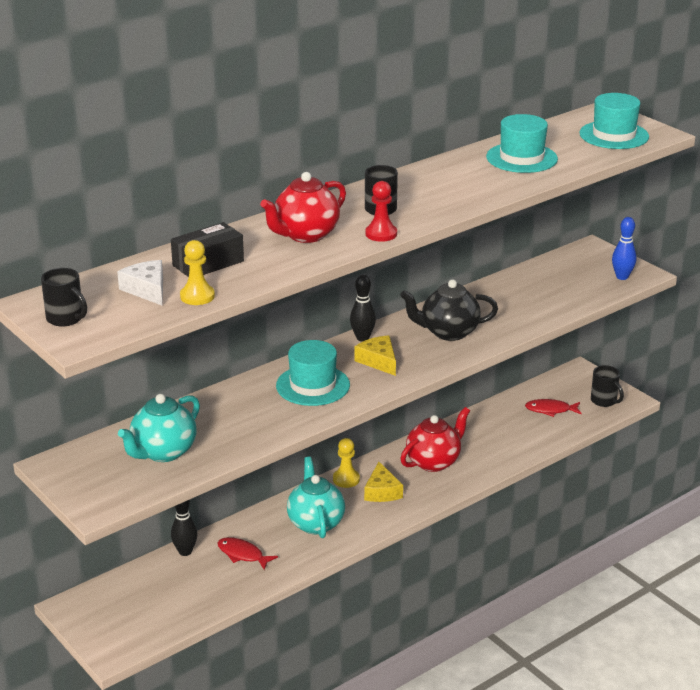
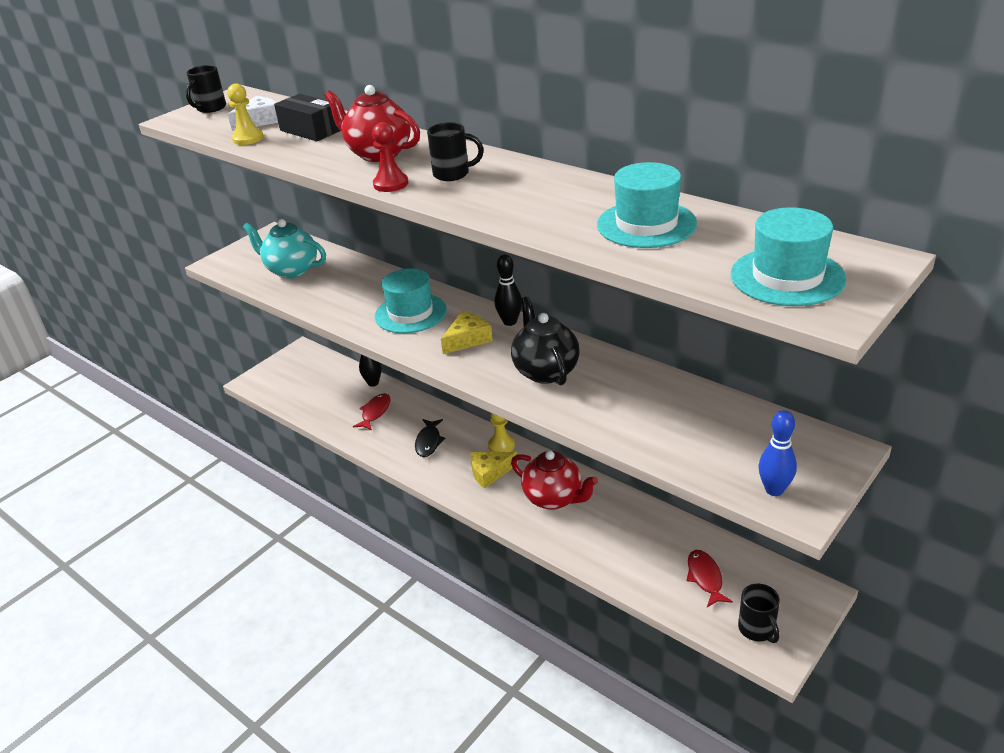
camera: 80 degrees right, 5 degrees up
turquoise teapot [287,457,345,538] -> black fish [415,419,446,457]
black mug [591,365,624,407] -> black mug turned 60 degrees counterclockwise [738,584,780,643]

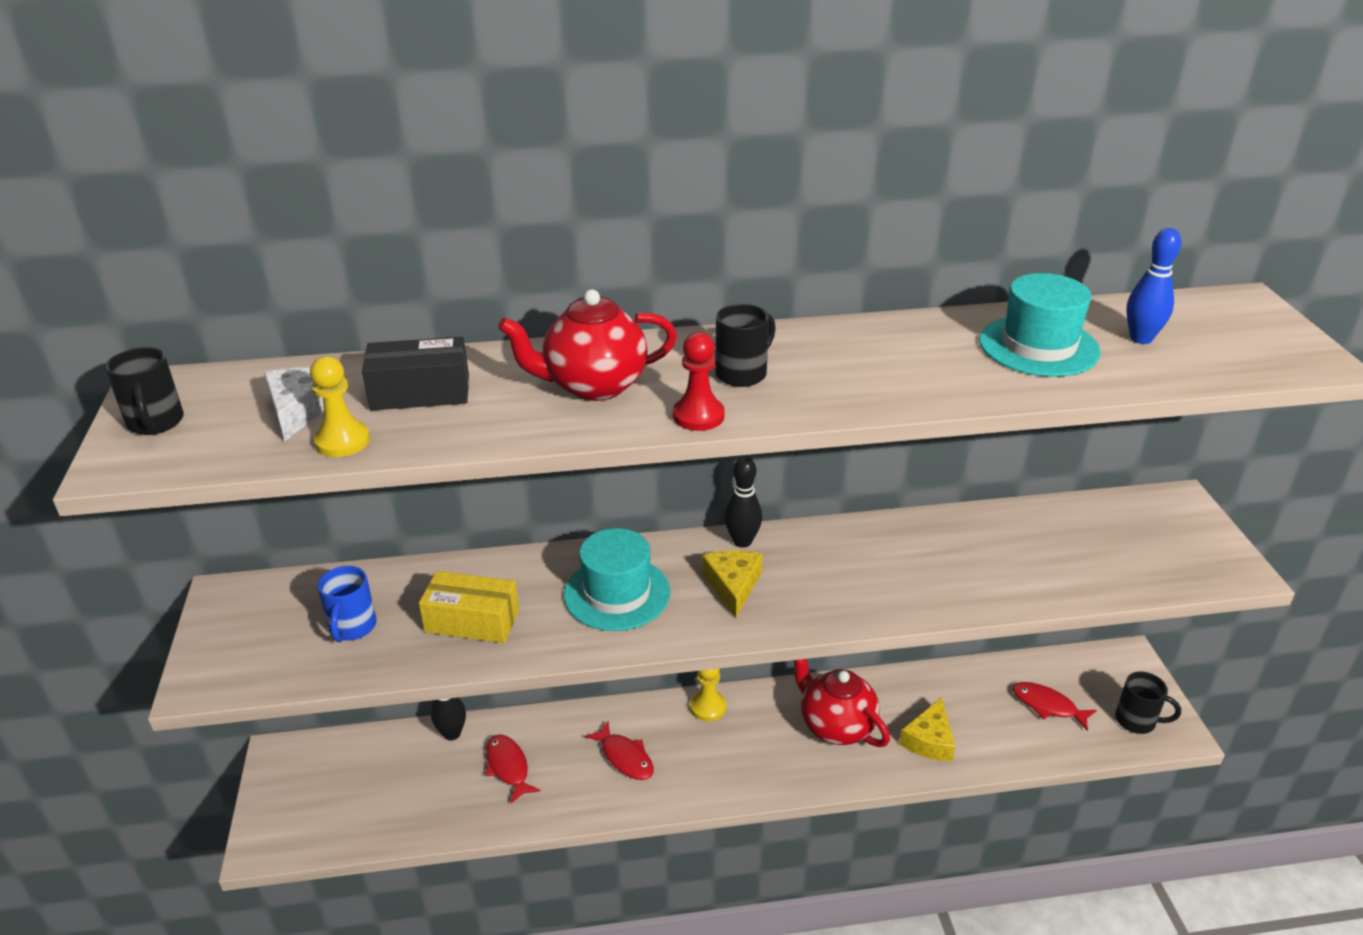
camera: 50 degrees left, 0 degrees up
turquoise teapot [243,219,326,278] -> blue mug [318,566,377,642]
black fish [415,419,446,457] -> red fish [585,721,654,780]
yellow cheese [470,452,518,489] -> yellow cheese moved to [899,697,955,761]
black teapot [511,297,580,385] -> none
red teapot [511,450,598,510] -> red teapot turned 120 degrees counterclockwise [794,659,890,747]
turquoise hat [731,207,847,306] -> none
blue bowling pin [759,410,797,496] -> blue bowling pin moved to [1126,228,1181,344]
none -> yellow box [419,571,519,643]

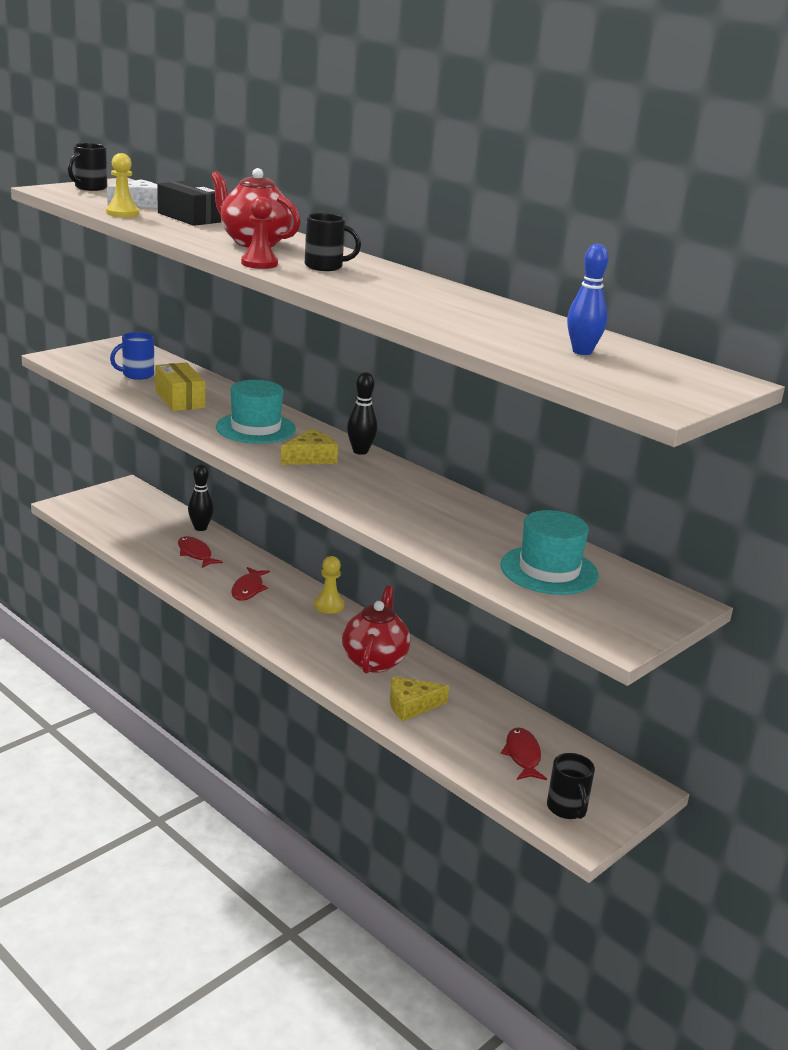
camera: 50 degrees right, 10 degrees down
red fish [486,734,541,803] -> red fish turned 60 degrees counterclockwise [178,536,223,568]
turquoise hat [979,273,1101,377] -> turquoise hat moved to [501,510,599,595]

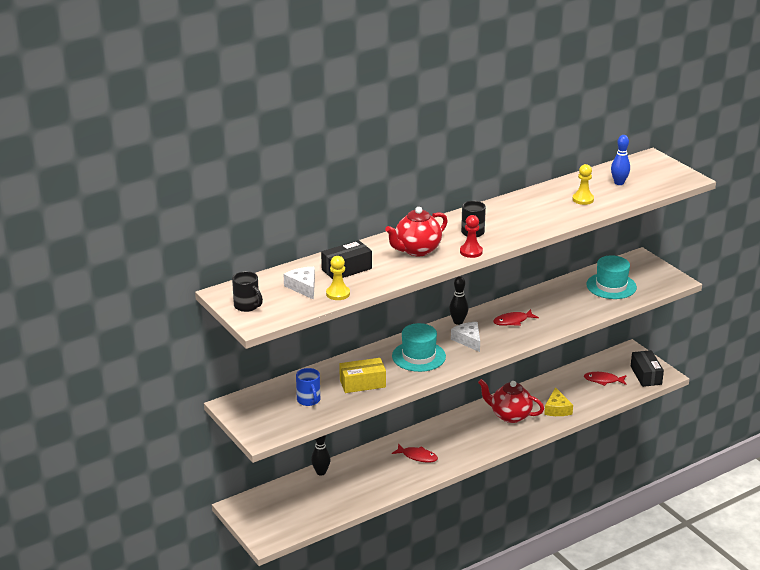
camera: 75 degrees left, 5 degrees up
red fish [178,536,223,568] -> red fish moved to [493,309,539,326]
yellow cheese [281,429,338,465] -> white cheese [451,322,480,352]
yellow pawn [314,556,344,614] -> yellow pawn moved to [572,164,594,205]
black mug [547,753,595,819] -> black box [631,350,664,387]

